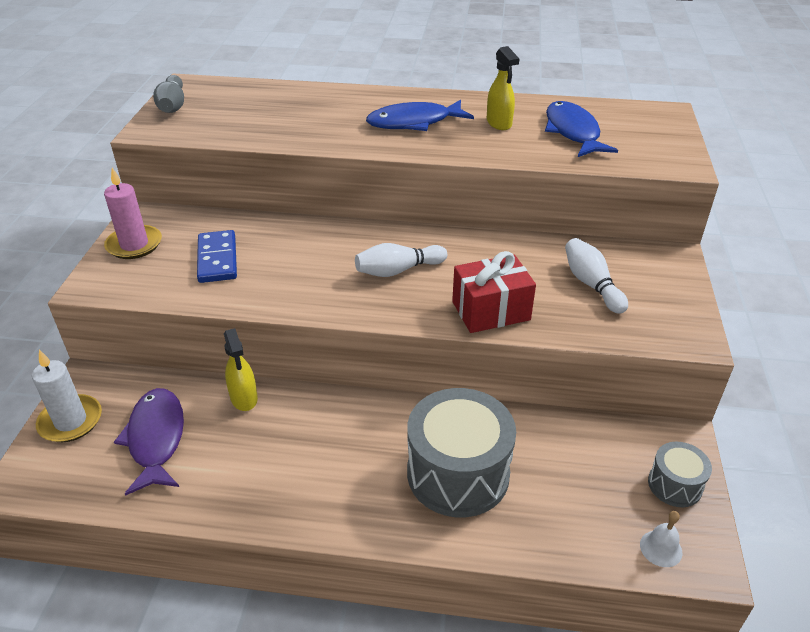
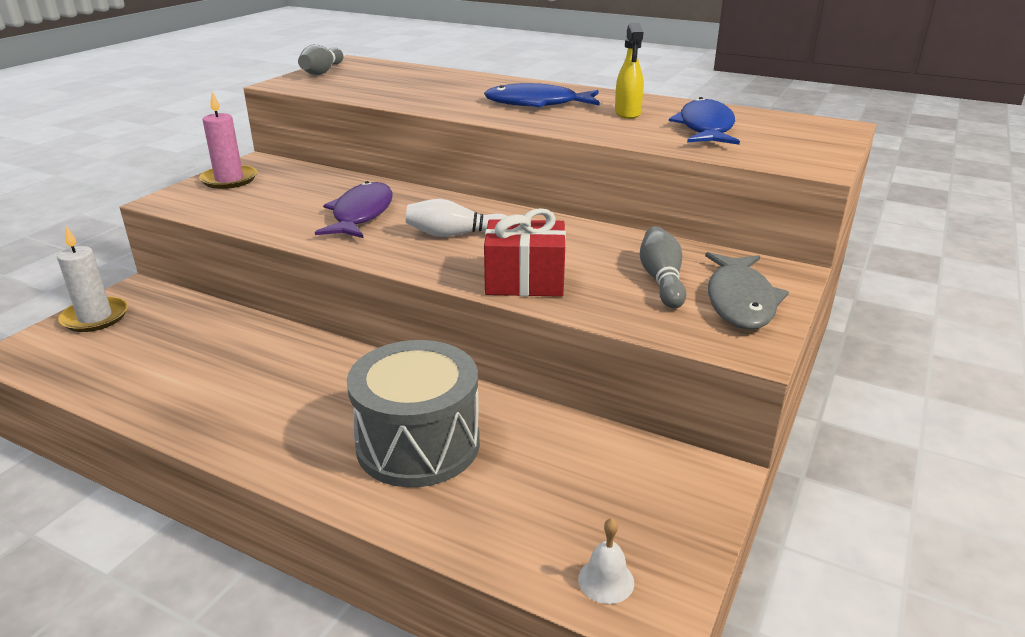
camera: 20 degrees right, 10 degrees down
purple fish [114,388,184,496] -> purple fish moved to [315,181,393,238]
blue domino [197,230,237,283] -> none
yellow spray bottle [224,328,258,411] -> none
white bowling pin [565,238,628,314] -> grey bowling pin [640,226,686,309]
grey drum [648,442,712,507] -> none
none -> grey fish [705,252,789,330]

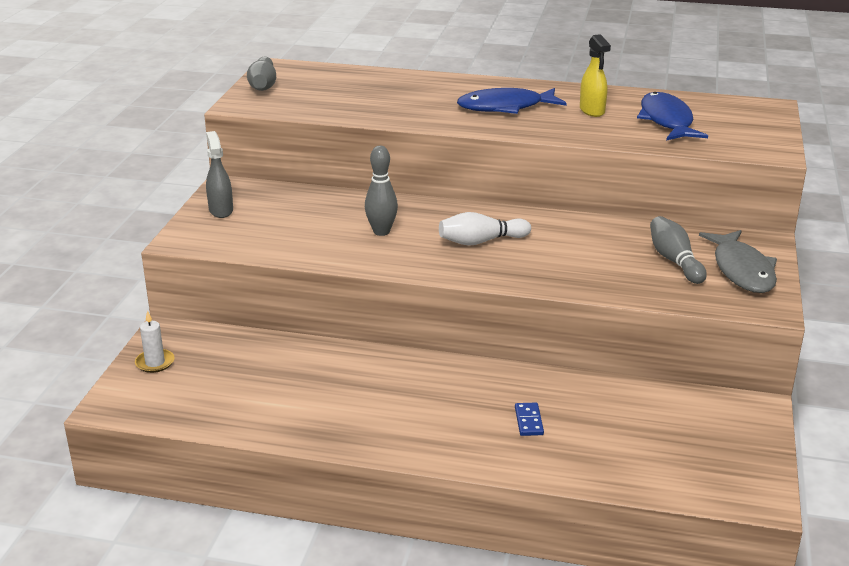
camera: 15 degrees left, 0 degrees up
white candle [57,226,128,332] -> white candle [135,311,175,373], size x0.64
pink candle [199,92,257,189] -> grey spray bottle [206,131,233,218]
purple fish [315,181,393,238] -> grey bowling pin [365,146,398,236]
grey drum [347,340,480,487] -> blue domino [515,403,544,436]
red gift [484,208,566,297] -> none
white bell [578,518,634,604] -> none

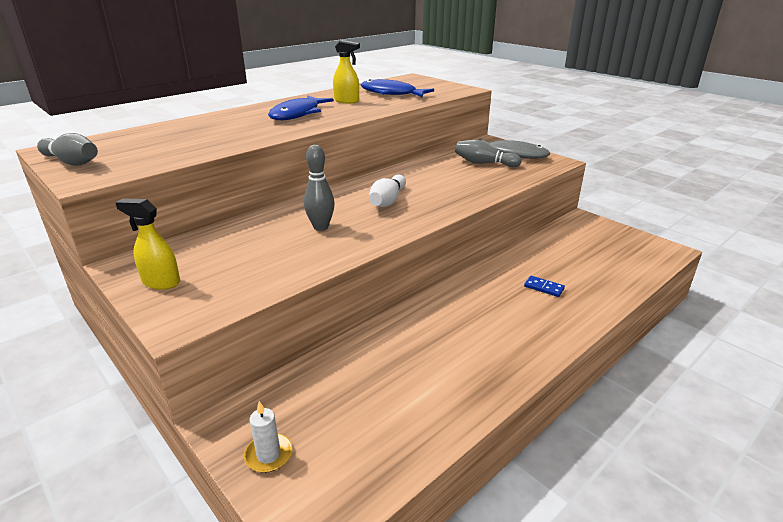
camera: 55 degrees left, 0 degrees up
grey spray bottle [206,131,233,218] -> yellow spray bottle [115,198,180,290]

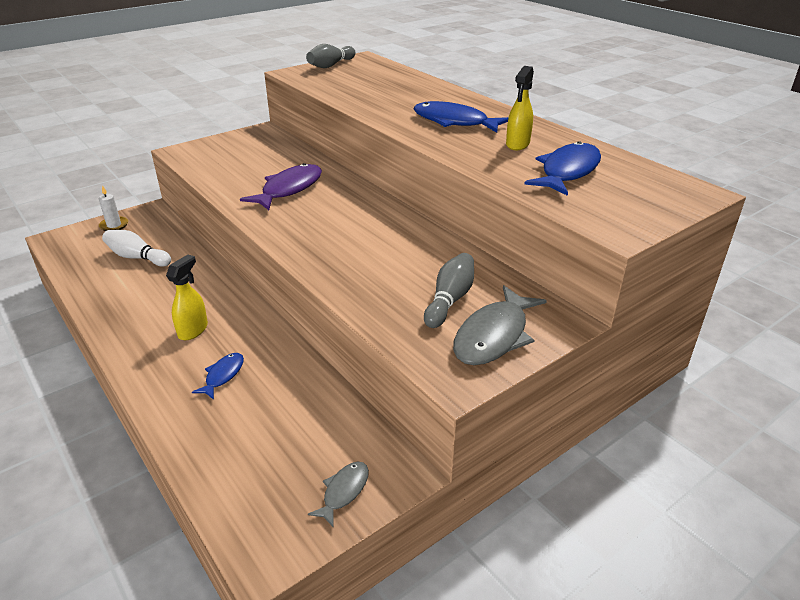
camera: 95 degrees right, 5 degrees up
yellow spray bottle [115,198,180,290] -> yellow spray bottle moved to [166,254,208,340]
grey bowling pin [304,145,335,231] -> purple fish [240,163,322,210]
white bowling pin [369,174,406,207] -> white bowling pin moved to [102,230,171,267]
blue domino [524,276,565,297] -> blue fish [192,353,244,400]
none -> grey fish [308,462,369,528]

